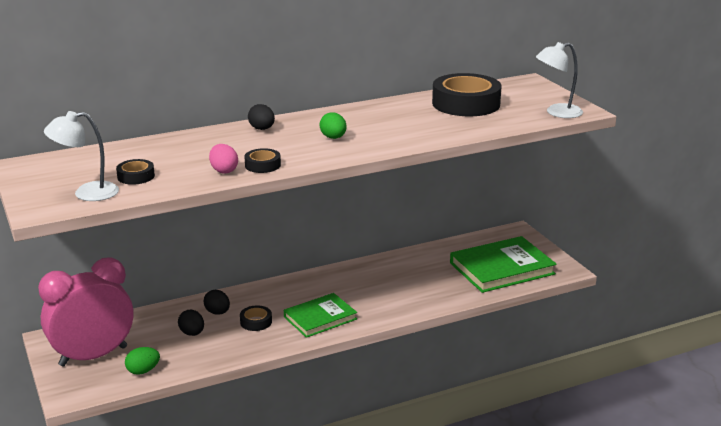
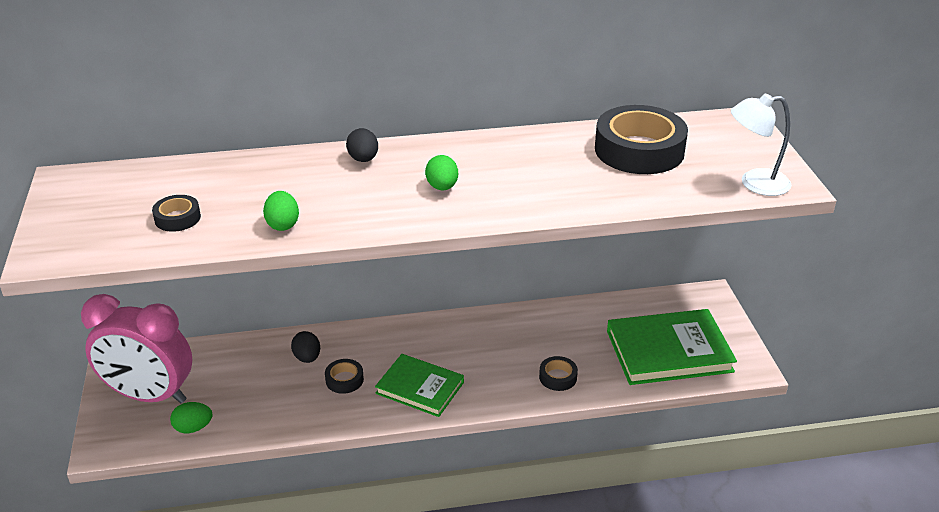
camera: 15 degrees right, 10 degrees up
pink clock [38,257,134,367] -> pink clock turned 150 degrees counterclockwise [81,294,192,404]
white lamp [44,111,119,201] -> none
black egg [178,309,204,336] -> none
pink egg [209,144,238,173] -> green egg [263,191,299,231]
black tape [244,148,281,173] -> black tape moved to [539,356,578,391]
green book [284,293,357,338] -> green book turned 45 degrees clockwise [375,354,464,417]

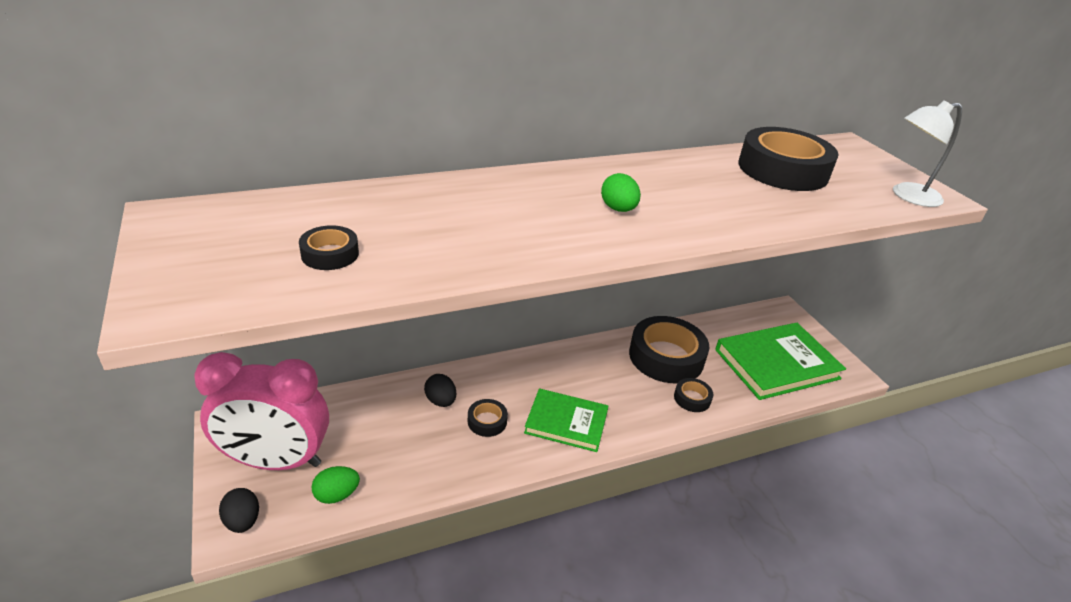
camera: 15 degrees left, 0 degrees up
green egg [263,191,299,231] -> none
black egg [346,128,378,162] -> black egg moved to [219,488,259,533]
none -> black tape [629,316,709,383]

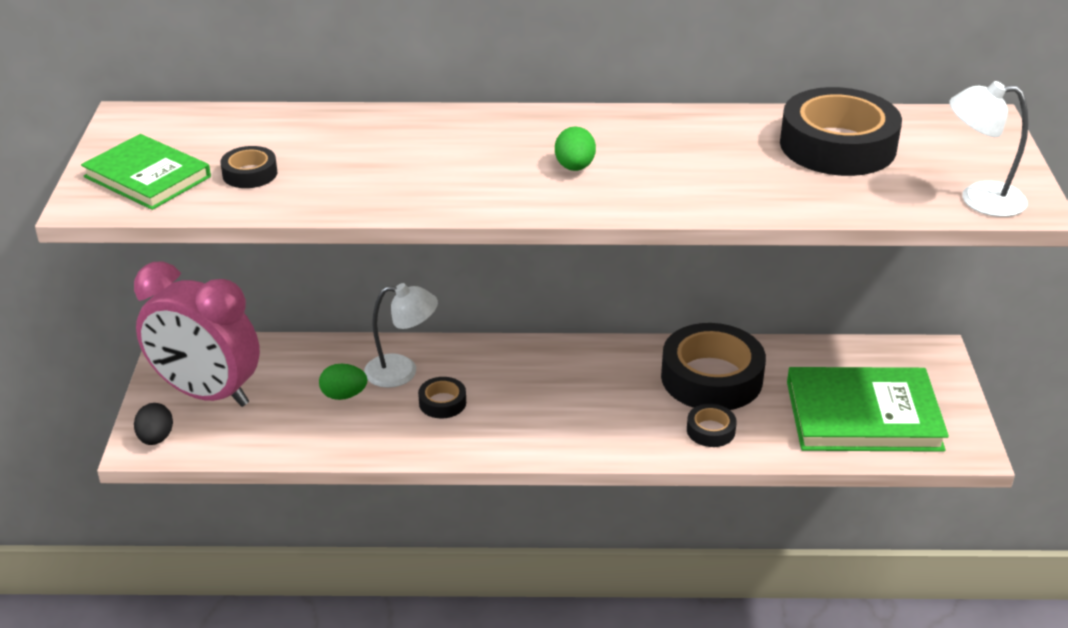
camera: 25 degrees right, 0 degrees up
green egg [312,466,360,504] -> green egg moved to [319,364,367,400]
black egg [424,374,456,407] -> white lamp [364,283,438,388]
green book [524,388,608,452] -> green book moved to [81,134,211,210]

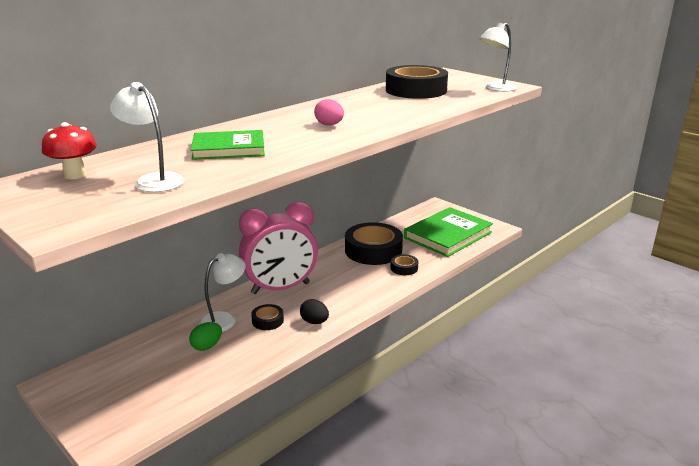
camera: 45 degrees left, 10 degrees down
green book [81,134,211,210] -> green book moved to [191,130,265,160]
pink clock [134,262,260,407] -> pink clock moved to [239,202,318,294]
black egg [134,403,173,445] -> black egg moved to [300,299,329,324]
black tape [220,146,278,188] -> white lamp [110,82,184,192]
green egg [555,126,596,171] -> pink egg [314,99,344,125]
none -> red mushroom [42,122,97,179]

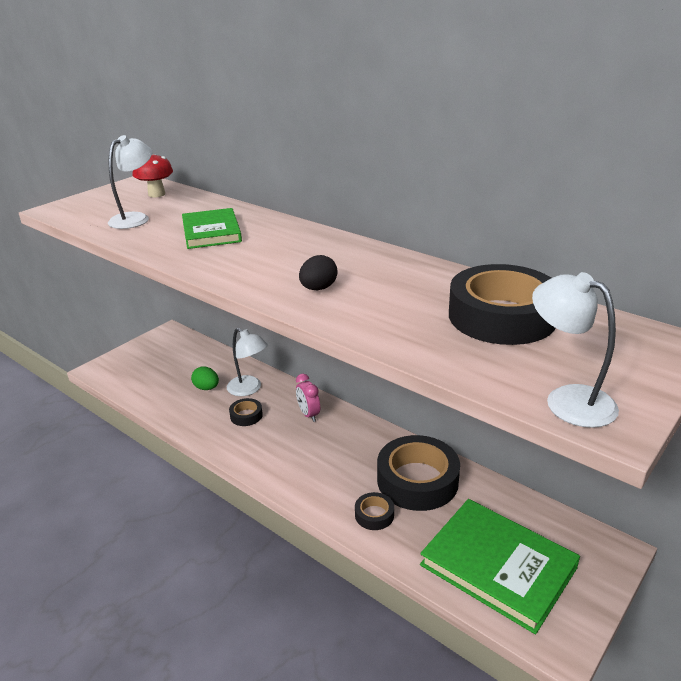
camera: 85 degrees right, 5 degrees up
pink clock [239,202,318,294] -> pink clock [296,374,320,422], size x0.42
black egg [300,299,329,324] -> black egg moved to [299,255,338,290]
pink egg [314,99,344,125] -> none

